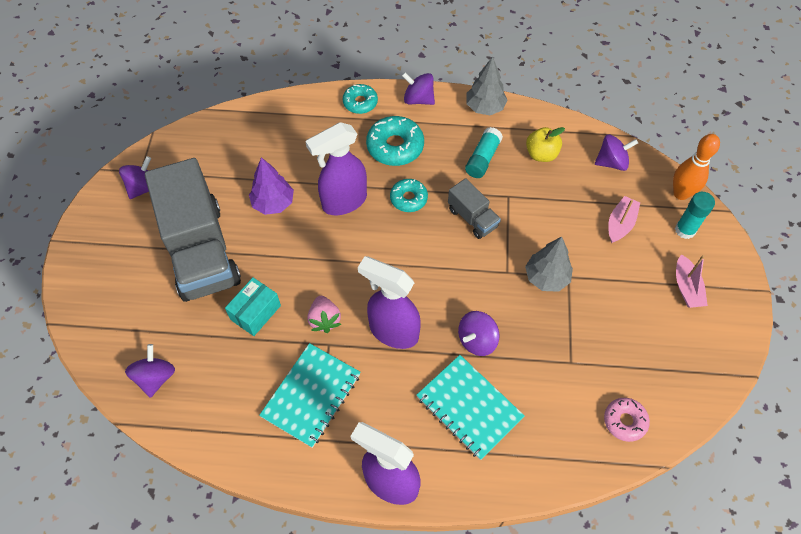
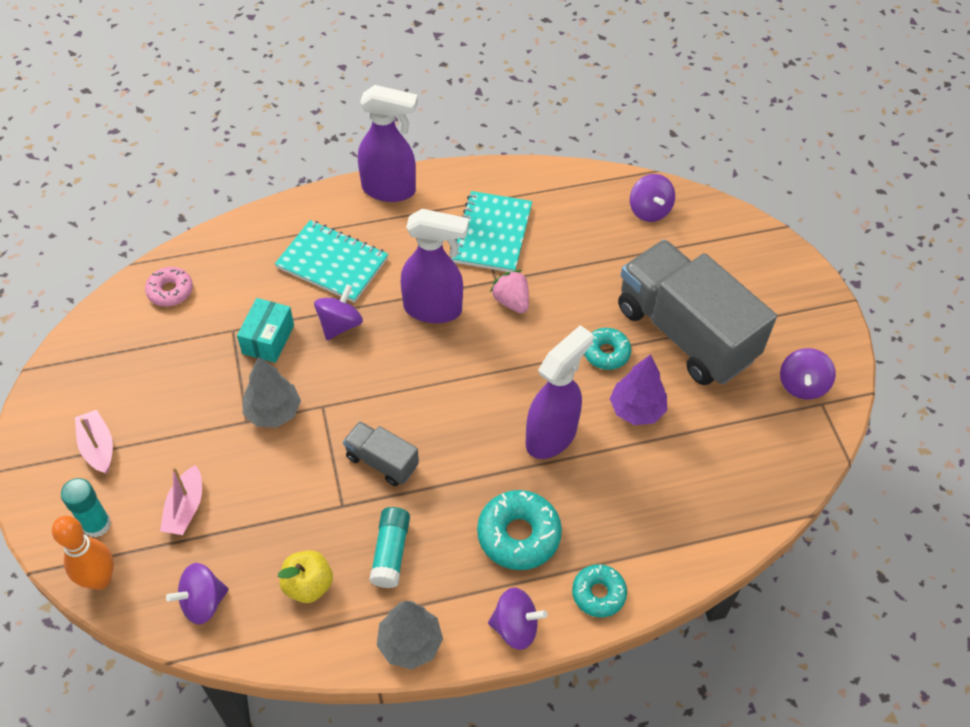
camera: 160 degrees right, 5 degrees down
turquoise box [225,277,281,336] -> turquoise box moved to [237,298,294,363]
turquoise donut [390,179,428,212] -> turquoise donut moved to [584,328,631,370]

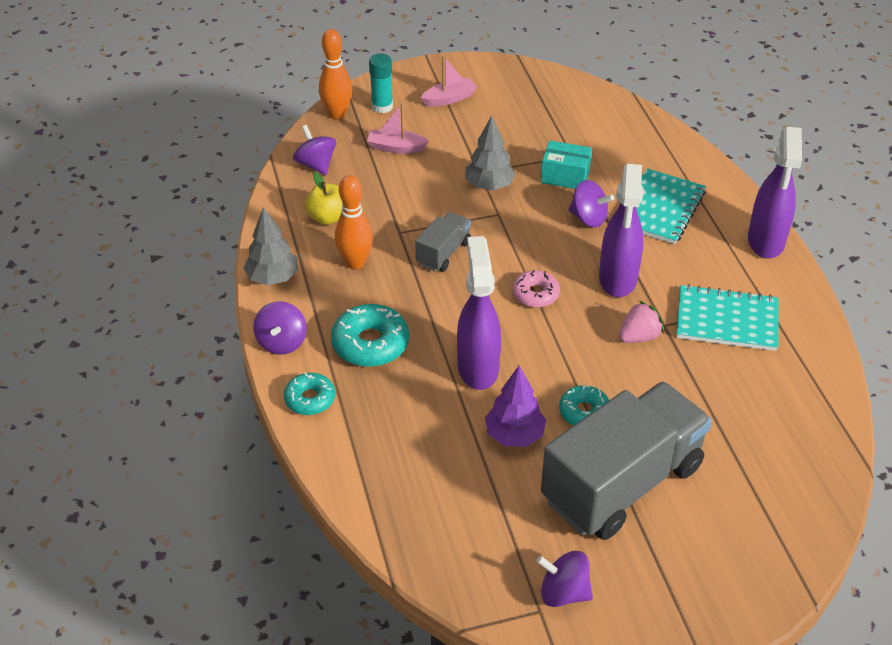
camera: 90 degrees right, 10 degrees down
pink donut [145,267,193,307] -> pink donut moved to [513,270,560,308]
turquoise glue stick [369,507,410,588] -> orange bowling pin [335,175,373,269]
purple spray bottle [526,325,593,459] -> purple spray bottle turned 135 degrees counterclockwise [457,236,501,390]
purple spinning top [630,174,675,222] -> none

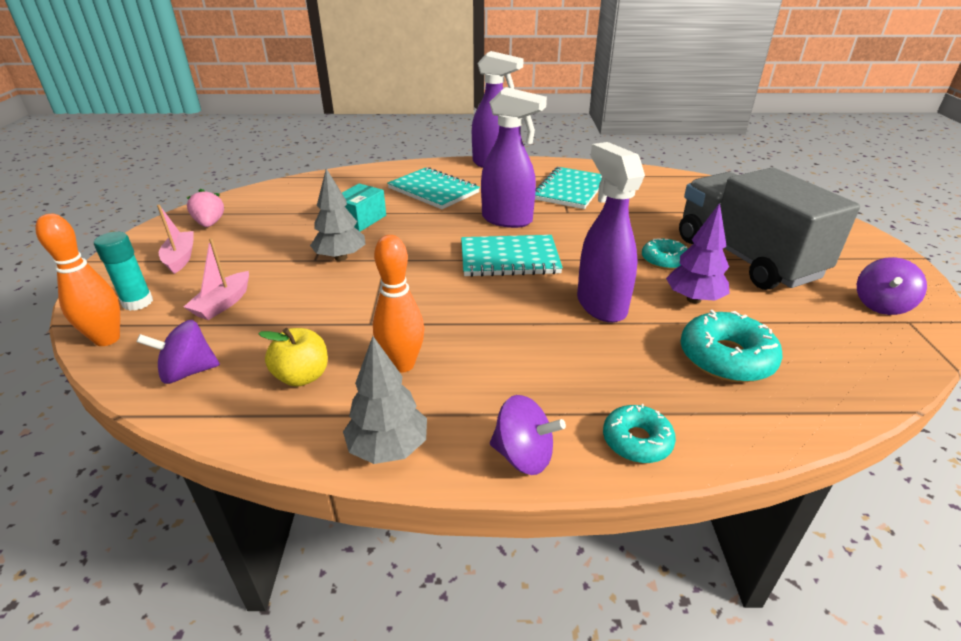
camera: 75 degrees left, 10 degrees down
turquoise donut [331,304,409,367] -> turquoise donut moved to [681,310,783,383]
grey truck [415,212,471,272] -> none
purple spray bottle [457,236,501,390] -> purple spray bottle turned 60 degrees clockwise [577,142,645,323]
pink donut [513,270,560,308] -> turquoise notebook [461,235,563,277]
purple spinning top [568,180,614,228] -> none
pink strawberry [619,301,664,343] -> pink strawberry moved to [187,188,224,227]

